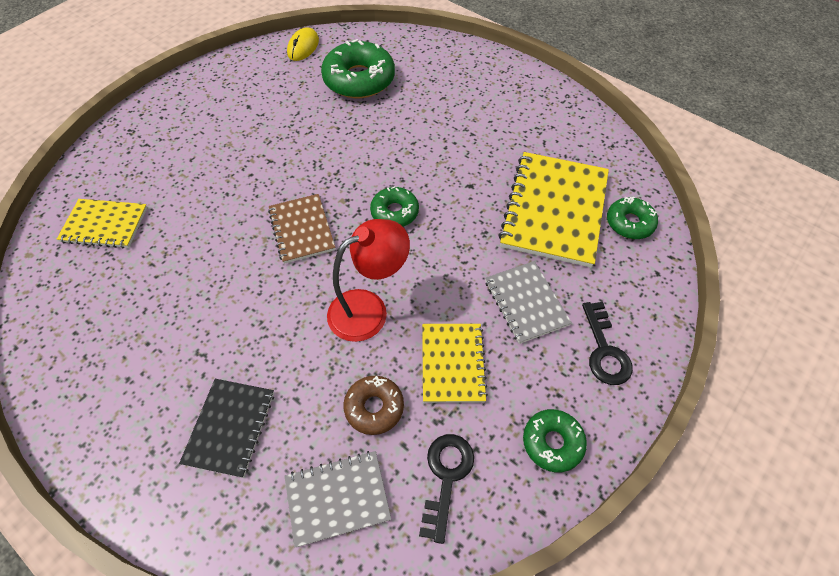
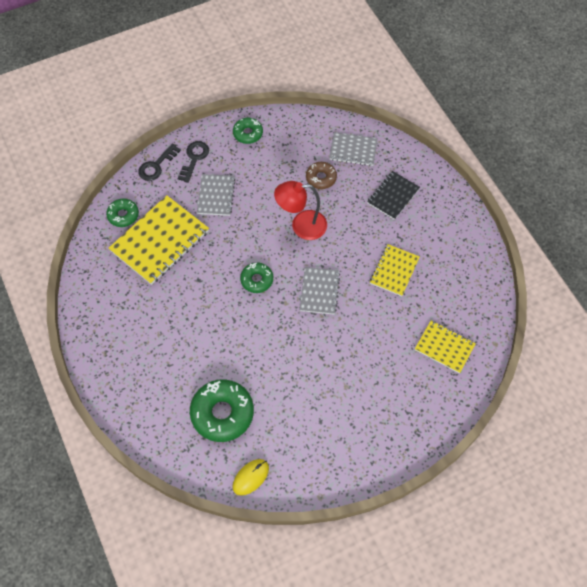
camera: 155 degrees left, 5 degrees up
brown notebook [268,194,335,264] -> grey notebook [300,267,340,315]
black key [419,434,474,544] -> black key moved to [138,143,181,181]
yellow notebook [422,324,488,403] -> yellow notebook moved to [370,244,420,296]

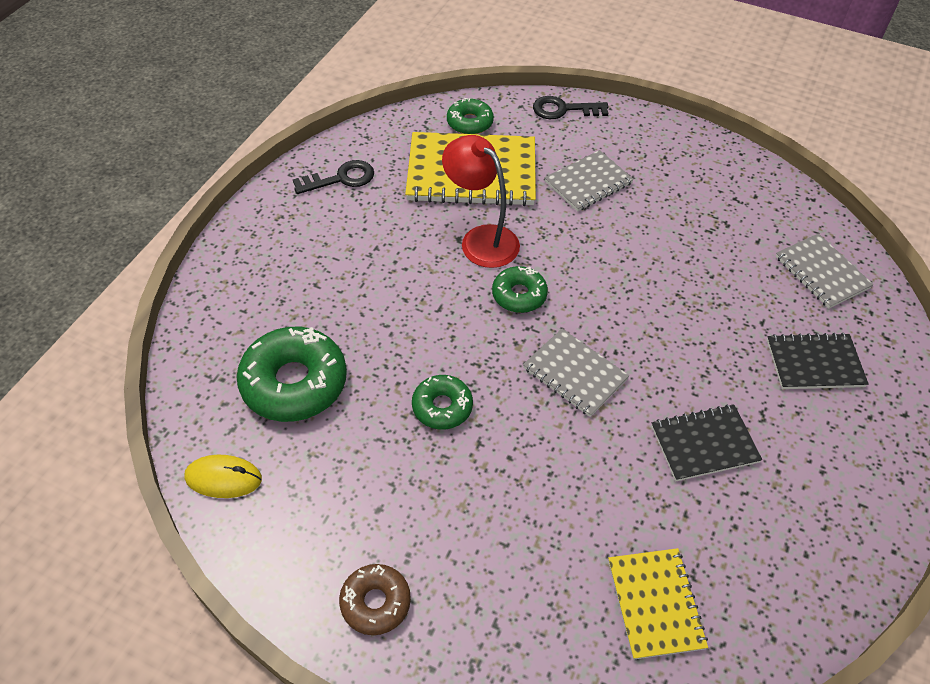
camera: 50 degrees right, 10 degrees down
black key [178,141,209,183] -> black key moved to [293,160,374,194]
green donut [233,118,263,144] -> green donut moved to [412,375,473,429]
red lamp [274,181,327,240] -> red lamp moved to [442,135,520,268]
grey notebook [300,267,340,315] -> grey notebook turned 75 degrees clockwise [523,329,629,417]
brown donut [306,162,337,189] -> brown donut moved to [339,564,411,635]
yellow notebook [370,244,420,296] -> black notebook [651,404,762,482]

